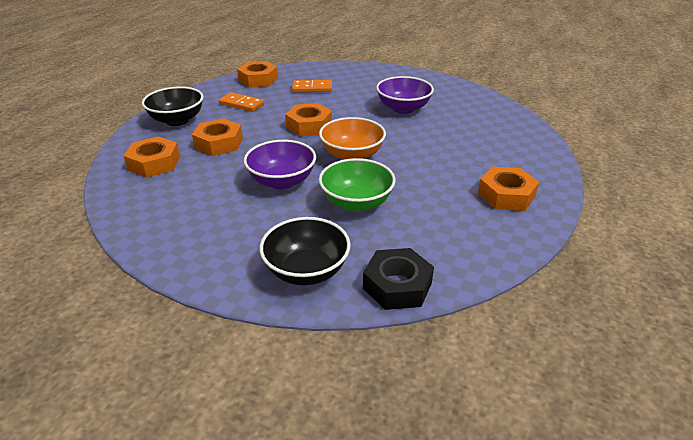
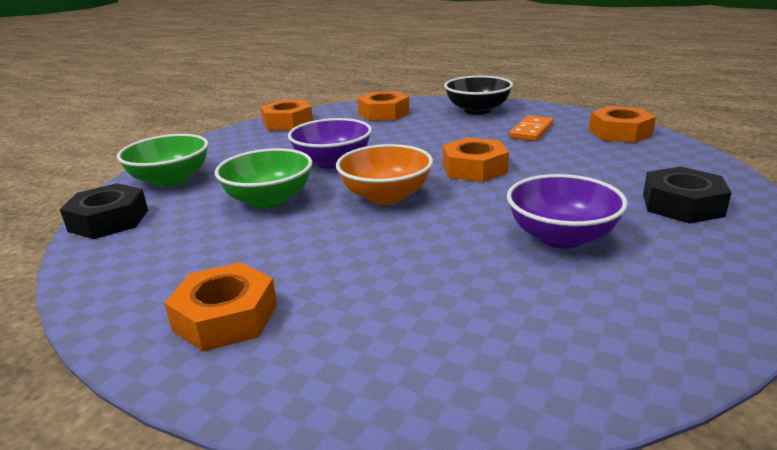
camera: 95 degrees right, 10 degrees down
orange nut [192,118,243,156] -> orange nut moved to [260,100,313,130]
black bowl [260,217,351,285] -> green bowl [117,134,208,188]
orange domino [292,80,332,92] -> none
none -> black nut [643,167,732,224]

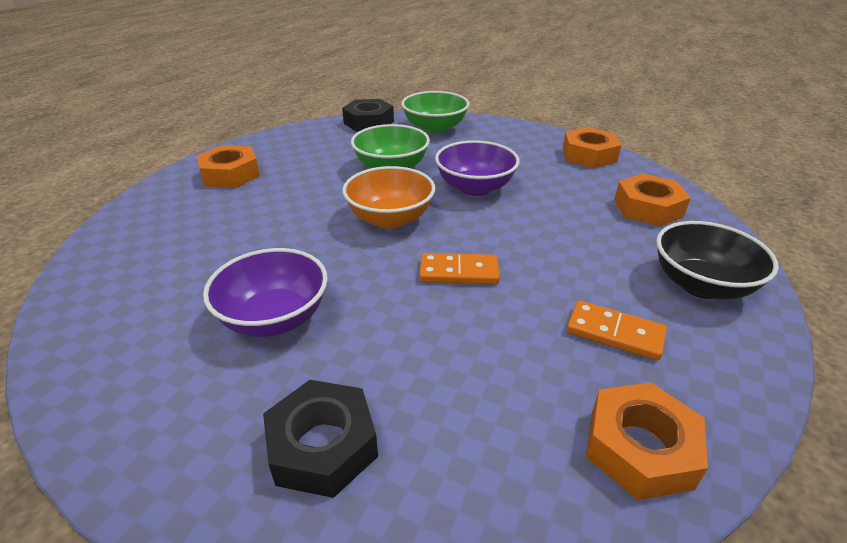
camera: 85 degrees right, 10 degrees up
orange nut [443,137,509,182] -> orange domino [419,253,500,284]

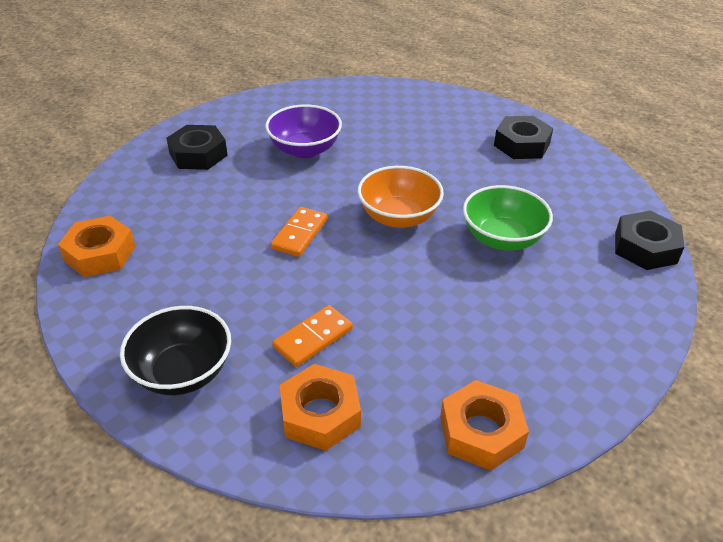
camera: 110 degrees right, 5 degrees up
orange nut [197,145,260,188] -> black nut [494,116,553,159]
green bowl [401,91,469,134] -> none
purple bowl [435,140,520,196] -> none
orange domino [567,300,667,361] -> orange domino moved to [272,305,353,367]

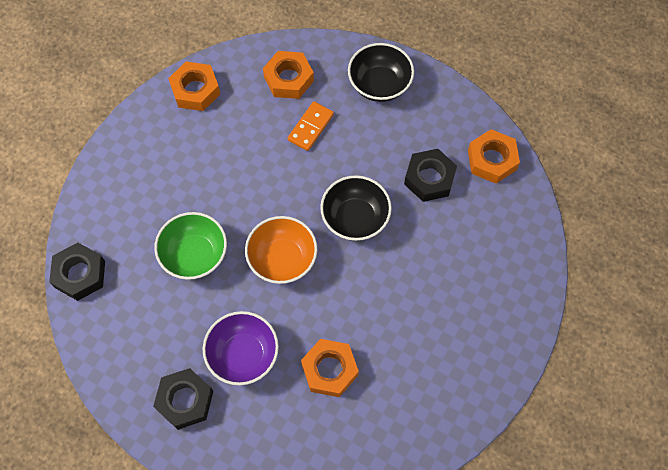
camera: 165 degrees right, 25 degrees up
black nut [166,125,228,170] -> black nut moved to [404,149,457,202]
purple bowl [265,104,342,158] -> purple bowl moved to [203,311,279,385]
orange domino [270,207,327,257] -> black bowl [320,175,392,241]
none -> orange nut [301,339,359,397]

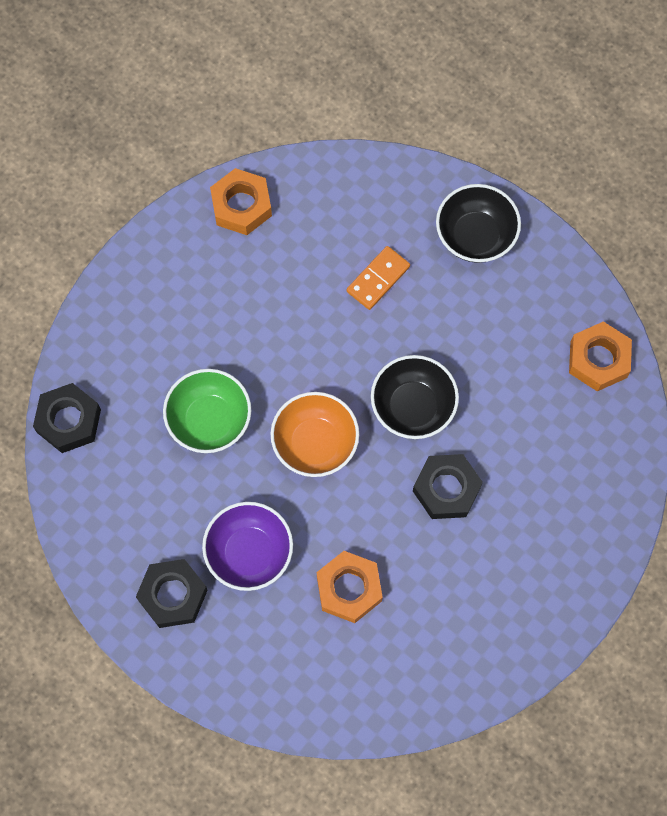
camera: 10 degrees right, 5 degrees up
orange nut [263,51,314,99] -> none
black nut [404,149,457,202] -> black nut moved to [413,454,483,519]

